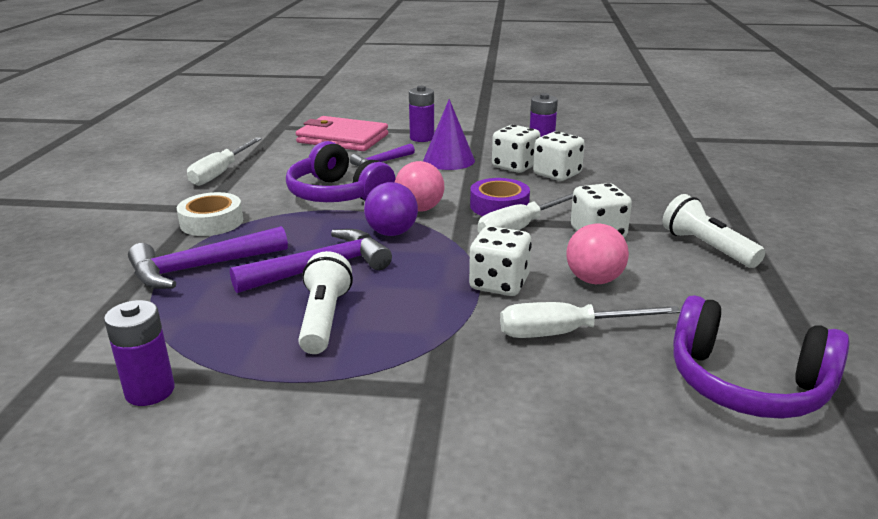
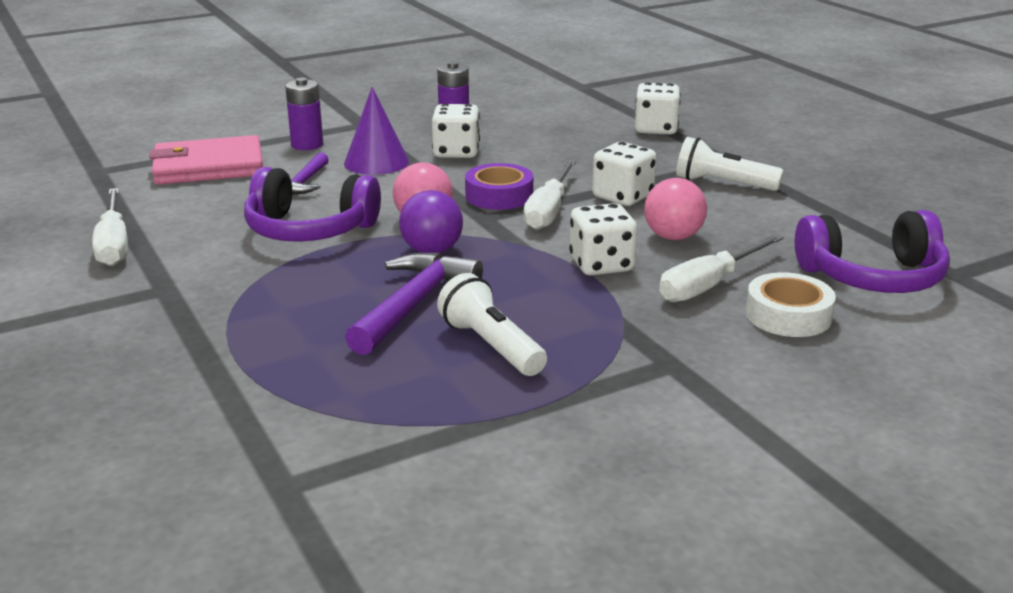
camera: 35 degrees left, 0 degrees up
purple battery [104,300,175,406] -> none
purple hammer [128,226,288,289] -> none
white tape [177,192,243,236] -> white tape moved to [746,272,836,337]
white dice [533,131,585,181] -> white dice moved to [635,83,681,134]

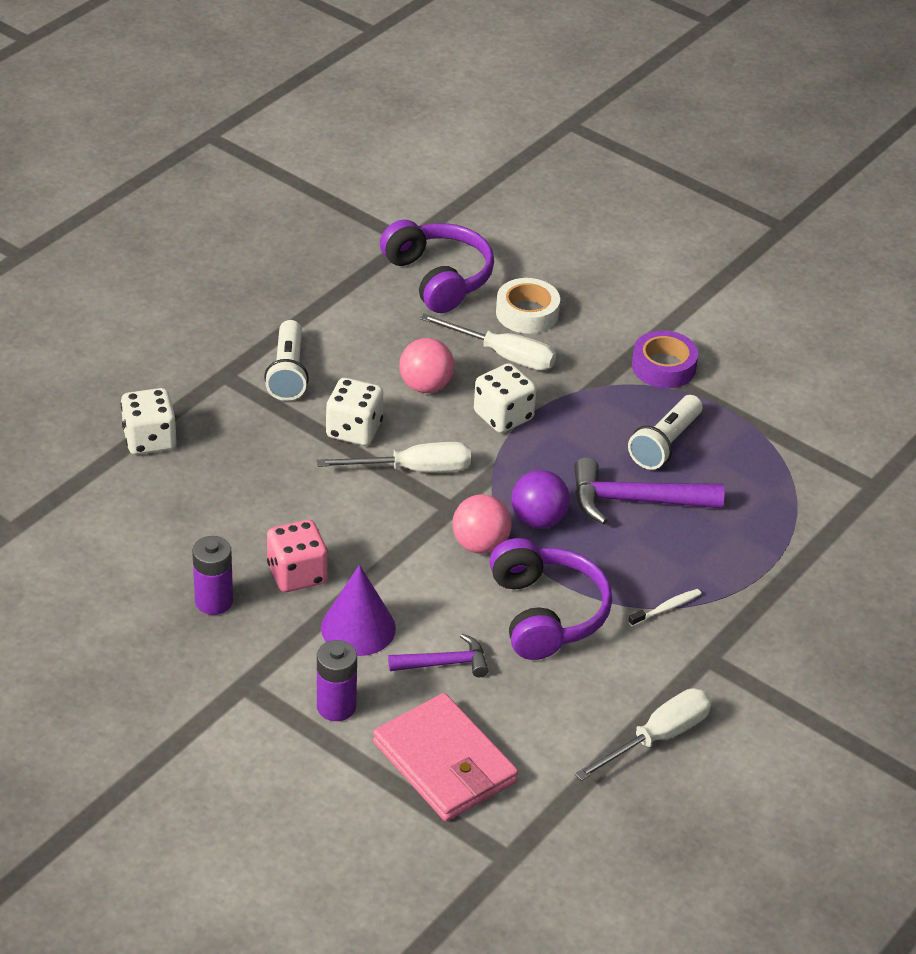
camera: 115 degrees left, 15 degrees up
white dice [432,104,480,158] -> pink dice [267,520,328,592]
purple tape [465,163,533,210] -> purple tape moved to [632,330,698,388]
none -> white toothbrush [628,589,701,627]

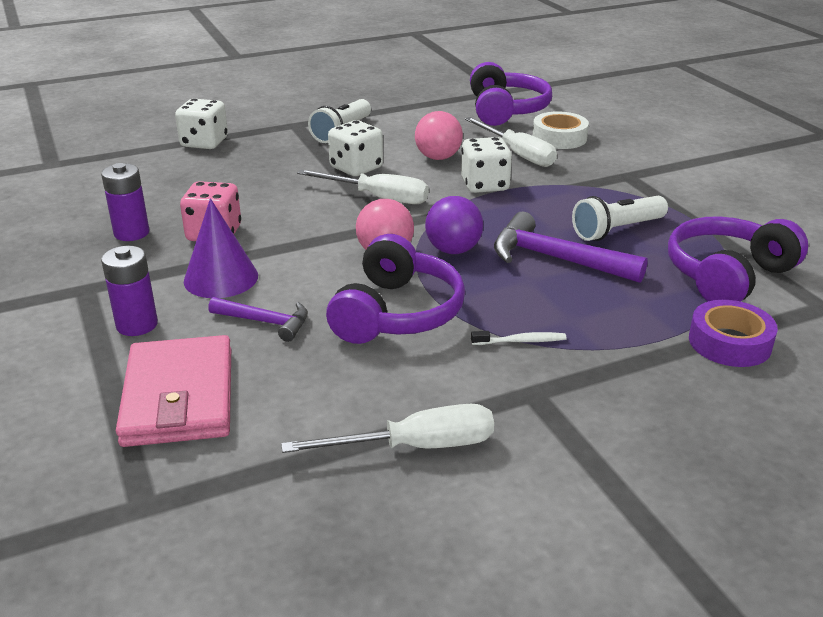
camera: 30 degrees right, 10 degrees down
purple tape [632,330,698,388] -> purple tape moved to [689,300,778,367]
none -> purple headphones [668,216,808,302]

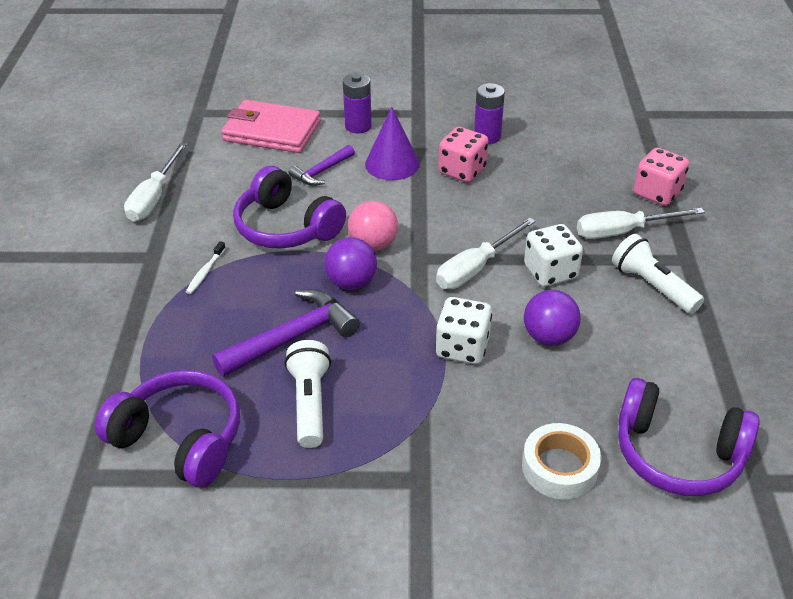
camera: 115 degrees right, 10 degrees up
white dice [175,99,228,149] -> pink dice [633,148,689,206]
pink ball [415,111,463,160] -> purple ball [524,290,581,346]
white screwdriver [465,117,557,167] -> white screwdriver moved to [577,208,705,239]
purple headphones [668,216,808,302] -> purple headphones turned 45 degrees counterclockwise [95,370,240,487]
purple tape [689,300,778,367] -> none

